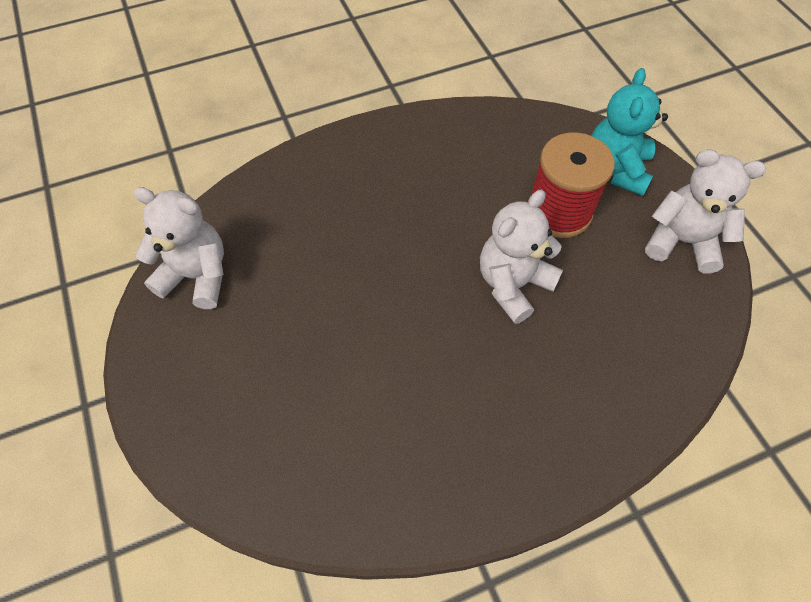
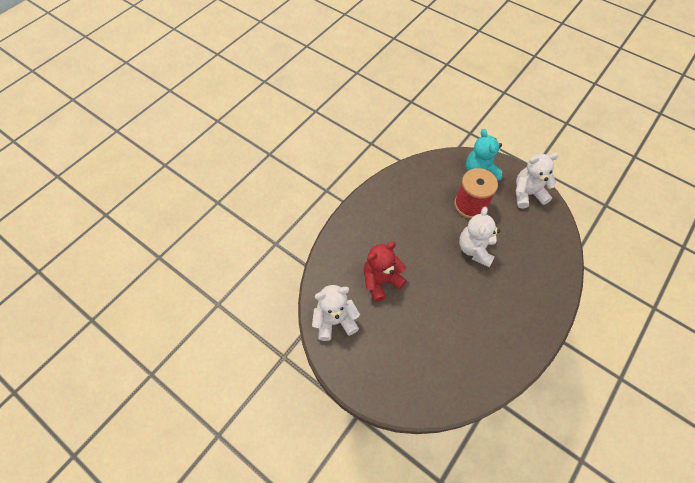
camera: 30 degrees left, 0 degrees up
none -> red teddy bear [364,242,407,302]

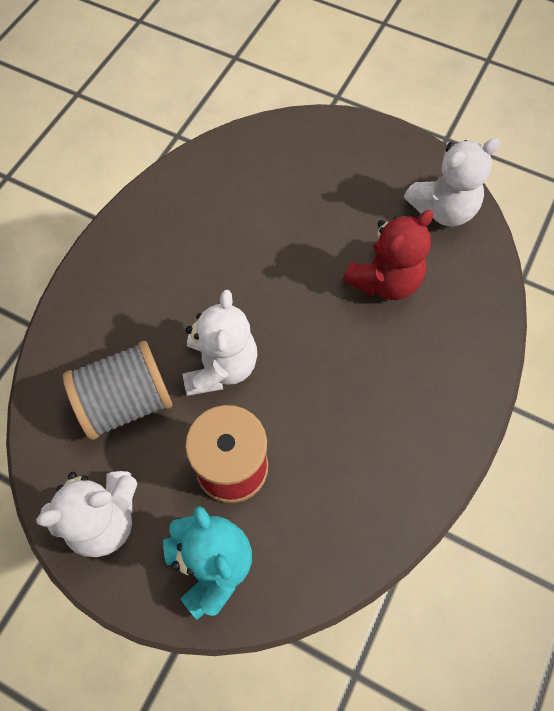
camera: 170 degrees right, 5 degrees up
none -> grey spool [63,341,173,440]

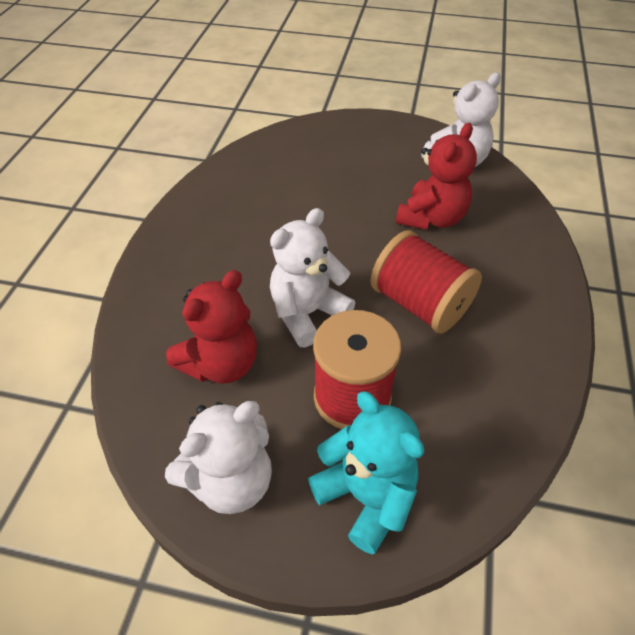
camera: 15 degrees left, 15 degrees down
grey spool [63,341,173,440] -> red teddy bear [166,270,257,384]
white teddy bear [183,290,257,396] -> white teddy bear turned 120 degrees counterclockwise [270,208,355,347]
none -> red spool [371,230,482,333]

